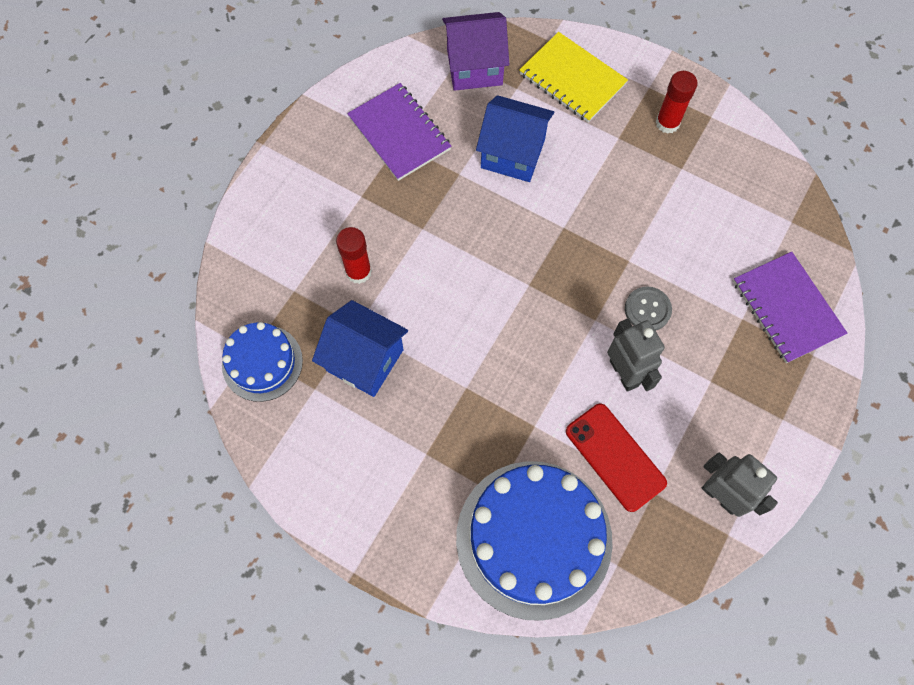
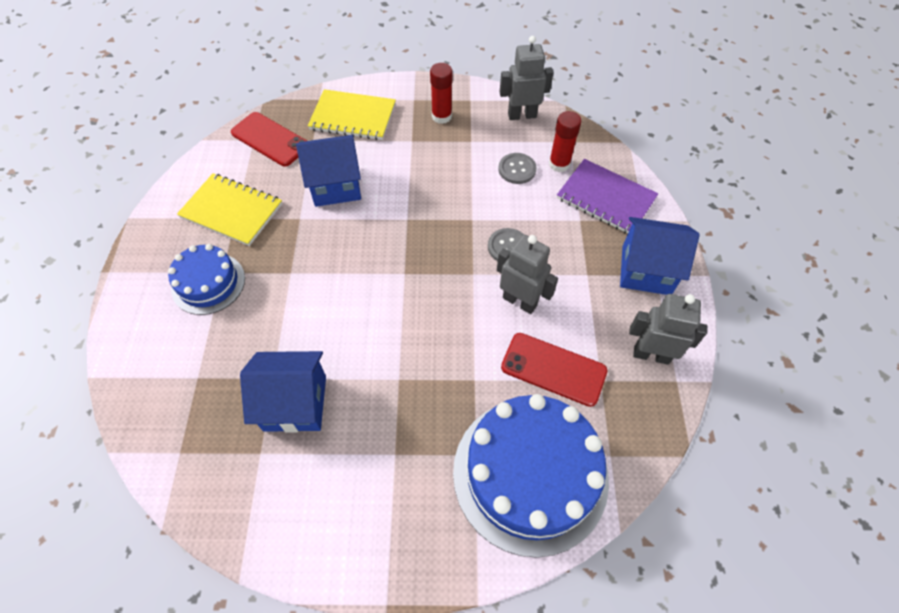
camera: 30 degrees left, 10 degrees down
blue cake [222,322,303,402] -> blue cake moved to [168,244,245,315]
red glue stick [336,227,372,284] -> red glue stick moved to [549,111,582,172]
purple notebook [347,83,451,181] -> yellow notebook [177,173,282,246]
purple house [442,12,509,91] -> red phone [231,112,307,166]
none -> grey button [498,153,537,184]
none -> grey robot [500,36,554,120]
none -> blue house [620,217,700,295]

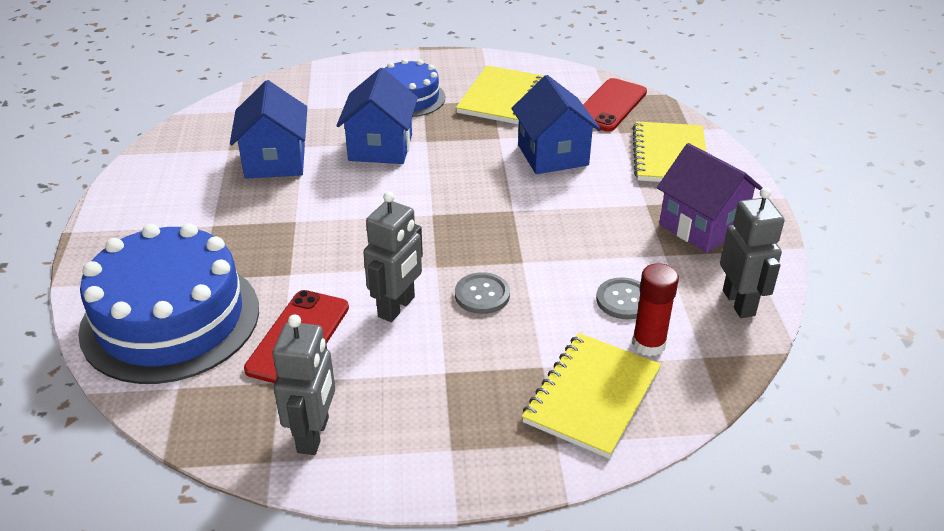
camera: 85 degrees right, 20 degrees down
red glue stick [430,63,453,124] -> purple house [657,143,763,253]
purple notebook [557,159,658,234] -> yellow notebook [522,333,661,458]
blue house [620,217,700,295] -> blue house moved to [337,68,418,164]

